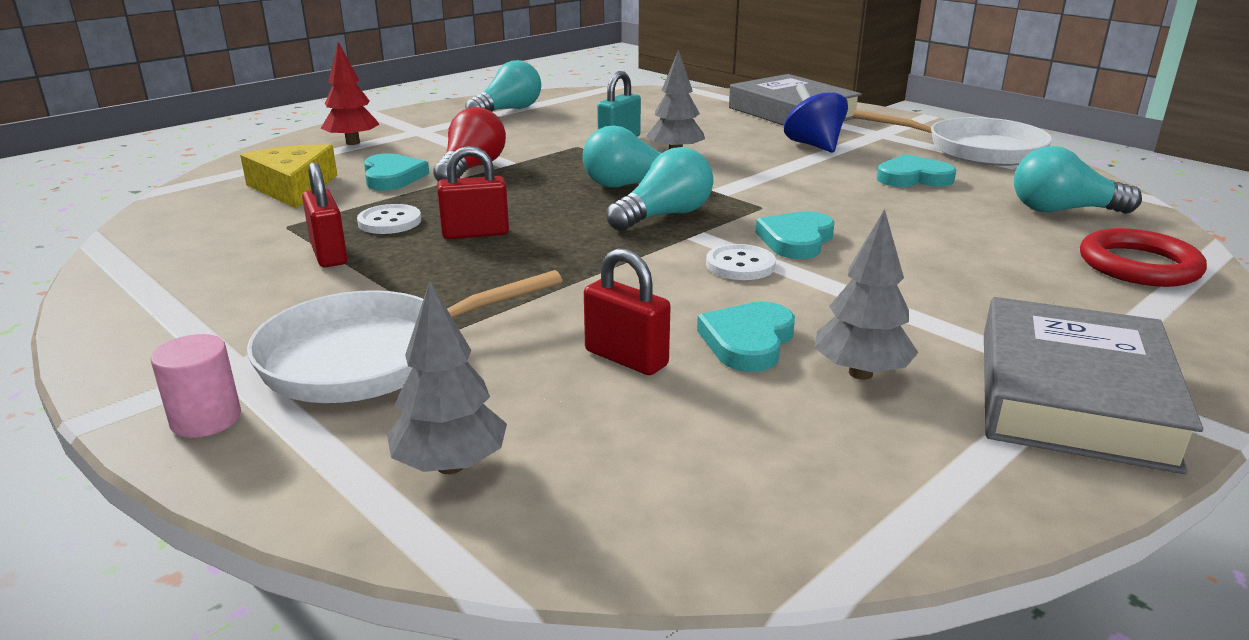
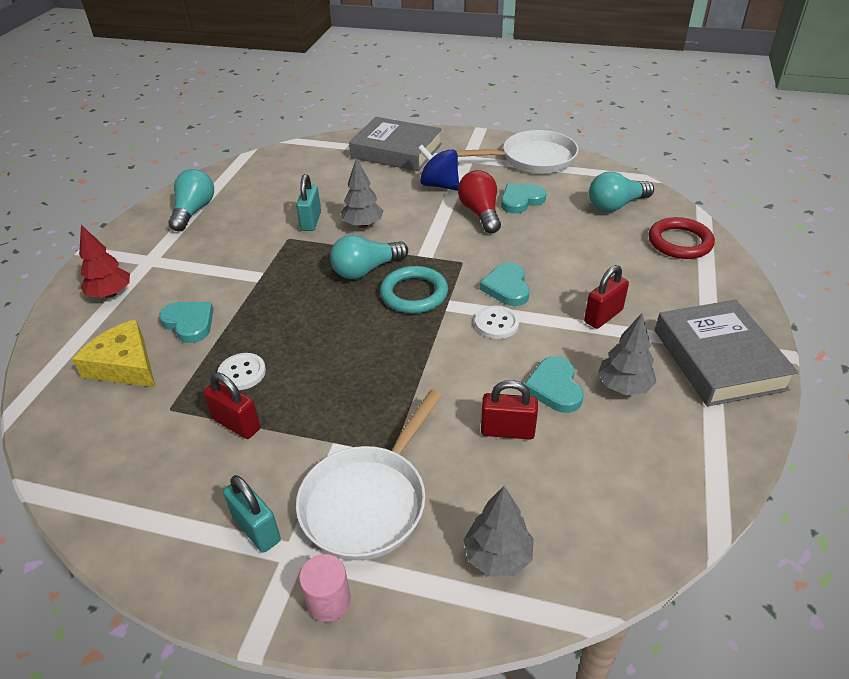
camera: 30 degrees left, 15 degrees up
red light bulb [434,107,506,181] -> red light bulb moved to [458,170,501,233]
red padlock [437,146,509,239] -> red padlock moved to [584,265,629,329]
turquoise light bulb [607,147,713,231] -> turquoise ring [380,266,448,314]
none -> turquoise padlock [223,475,281,553]

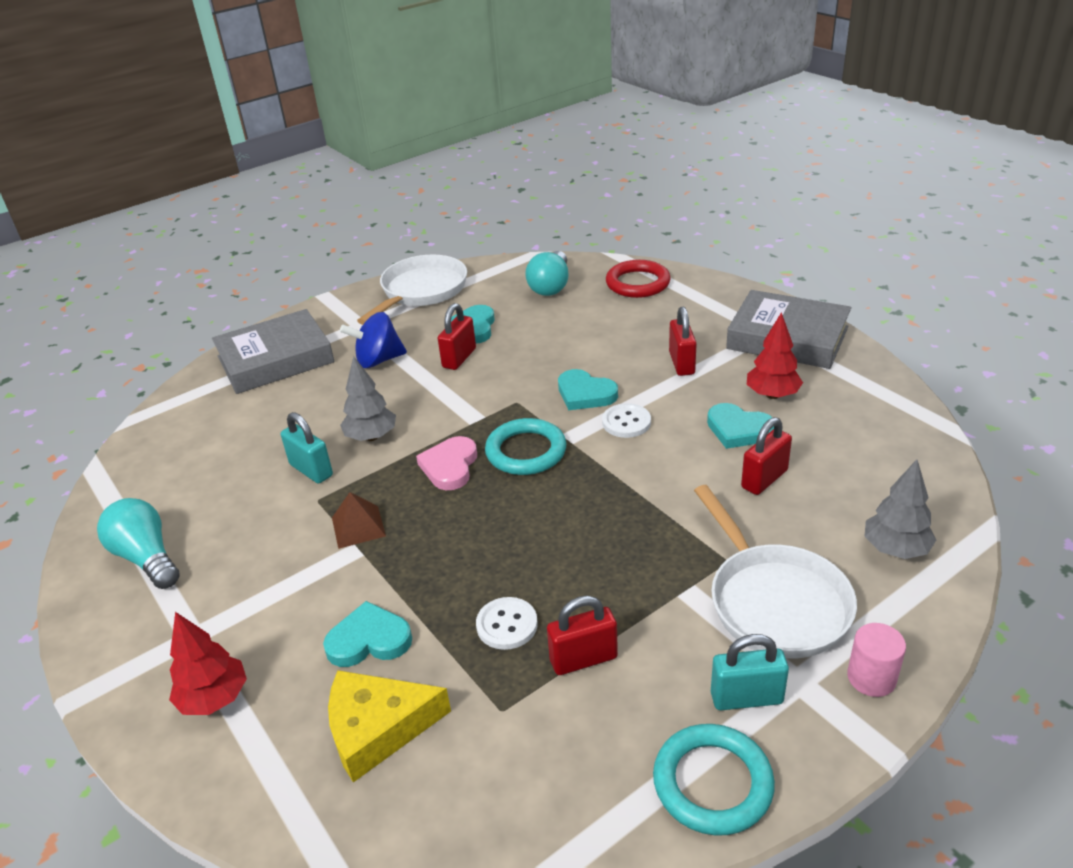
camera: 50 degrees left, 5 degrees down
turquoise light bulb [330,235,408,279] -> pink heart [416,436,477,490]
red light bulb [458,170,501,233] -> red padlock [438,303,476,370]
grey tree [598,313,657,395] -> red tree [747,312,803,399]
none -> brown pyramid [332,492,386,549]
none -> turquoise ring [653,724,775,835]

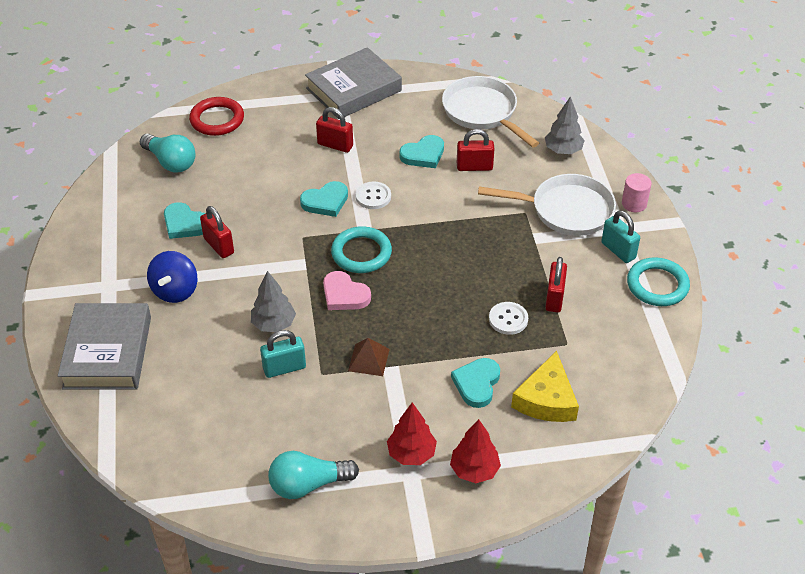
camera: 65 degrees left, 10 degrees up
white pan [357,255,467,325] -> white pan moved to [442,76,539,148]
turquoise padlock [711,634,789,710] -> turquoise padlock turned 60 degrees counterclockwise [601,210,640,263]
red padlock [741,417,792,495] -> red padlock turned 75 degrees counterclockwise [457,129,494,171]
red tree [747,312,803,399] -> red tree moved to [387,402,437,465]

